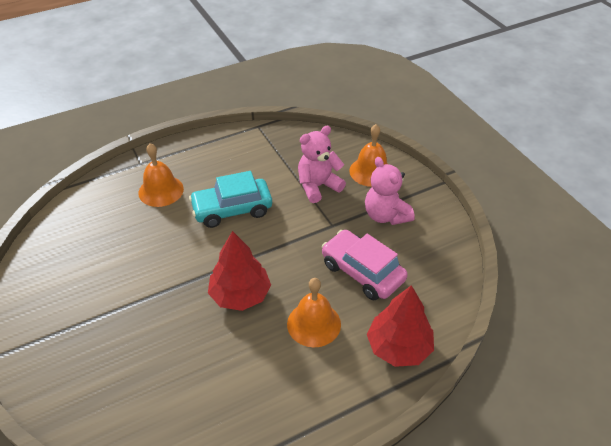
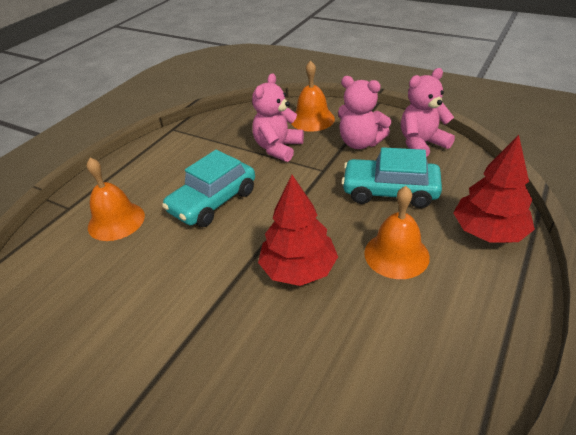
camera: 30 degrees left, 5 degrees down
pink car [322,230,408,300] -> turquoise car [341,147,442,208]
none -> pink teddy bear [401,68,455,157]

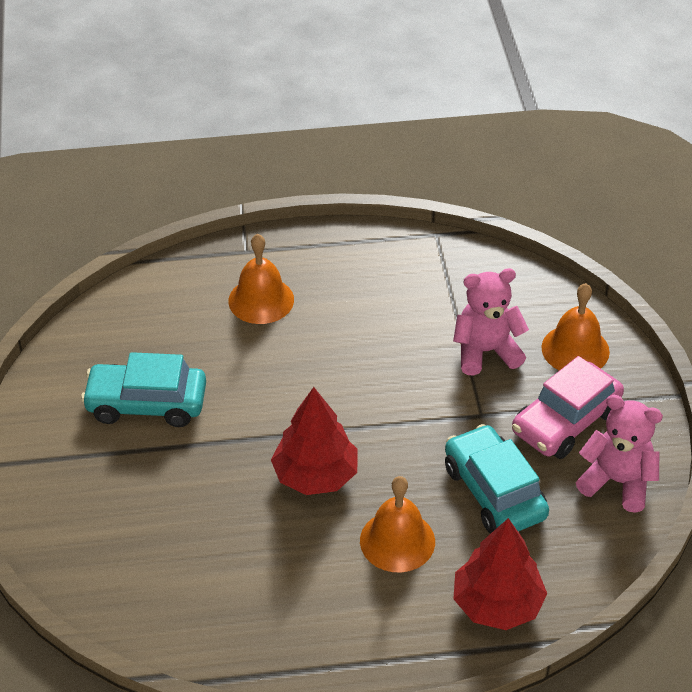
camera: 50 degrees right, 5 degrees up
turquoise car [162,150,255,227] -> turquoise car moved to [81,352,206,427]
pink teddy bear [338,76,391,149] -> pink car [512,356,624,459]

